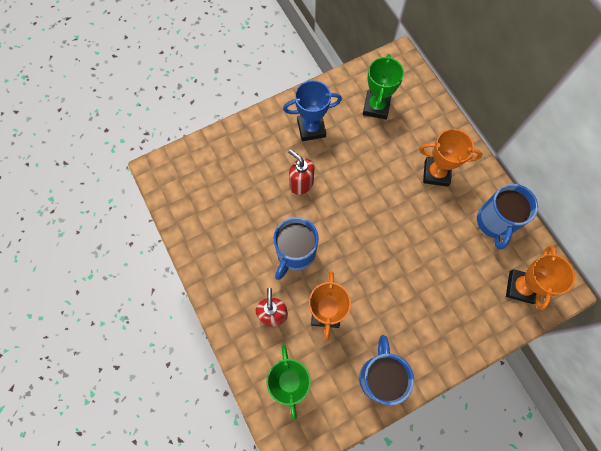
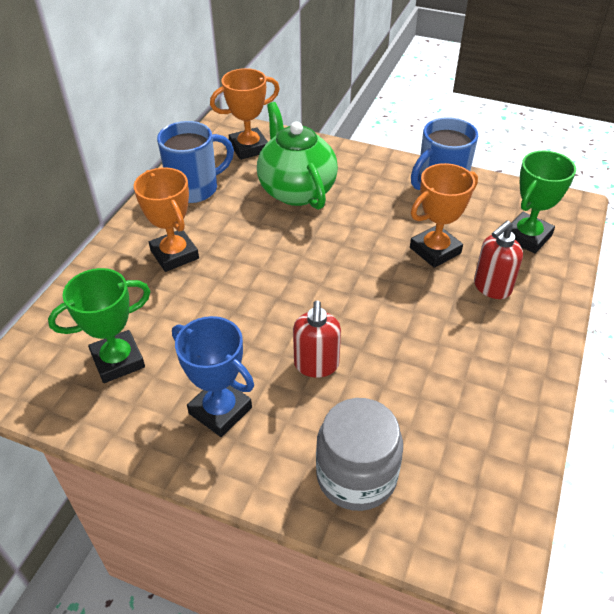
camera: 130 degrees left, 25 degrees down
blue mug [274,217,319,280] -> none
none -> green teapot [257,102,338,210]
none -> grey jar [316,398,403,511]

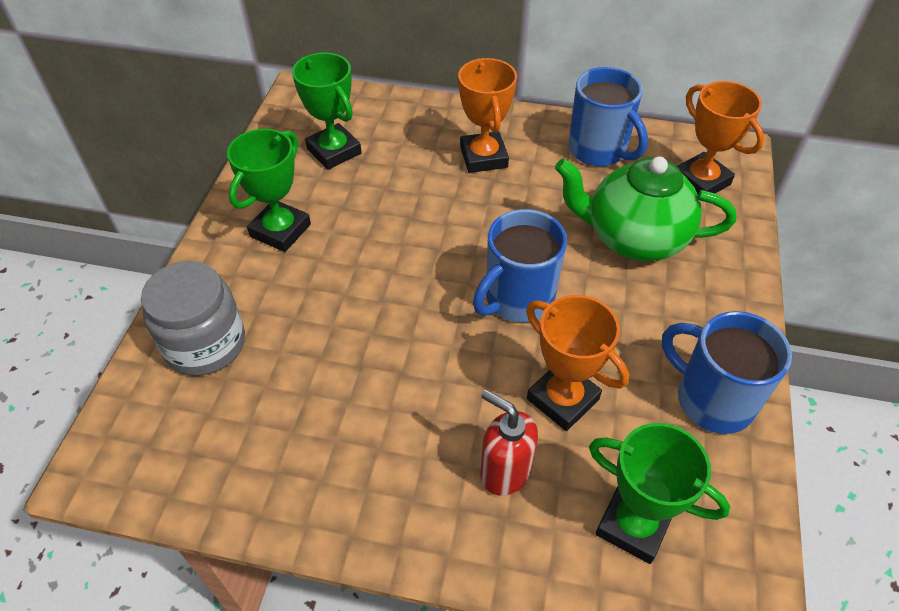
camera: 80 degrees right, 5 degrees up
orange trophy [134,168,199,272] -> orange trophy turned 60 degrees counterclockwise [458,58,517,173]
blue trophy [172,316,254,437] -> green trophy [227,129,311,252]
green teapot [257,102,338,210] -> green teapot turned 135 degrees counterclockwise [555,156,736,261]
red soap dispenser [293,301,341,378] -> none
none -> blue mug [473,209,567,322]

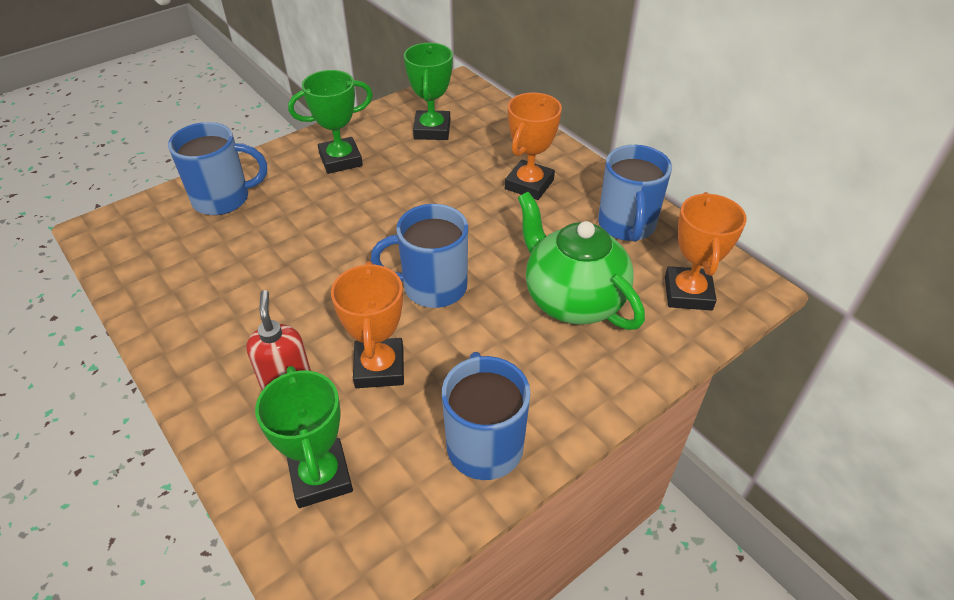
camera: 40 degrees right, 5 degrees down
grey jar [141,261,245,376] -> blue mug [168,122,267,215]

